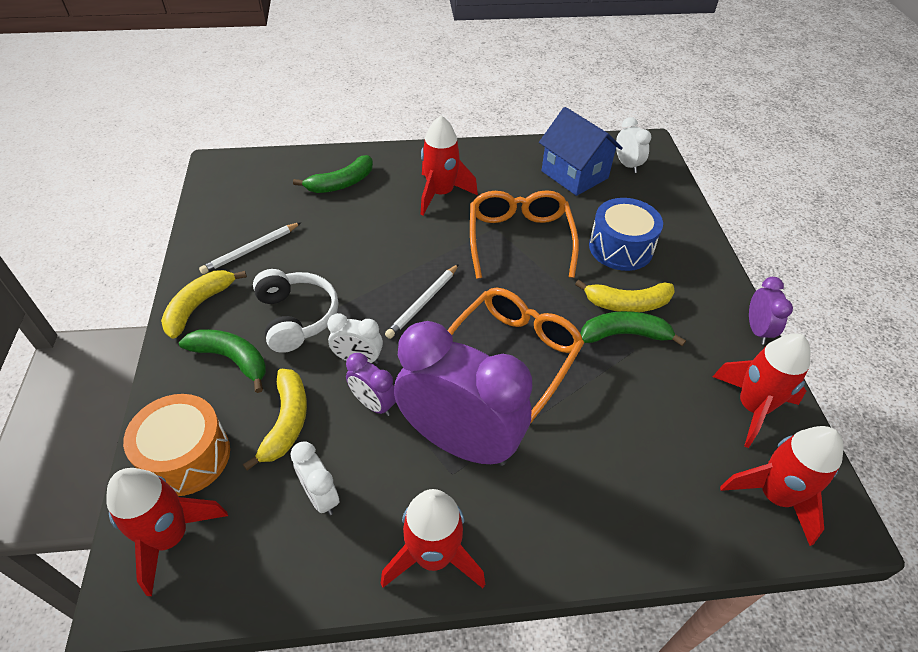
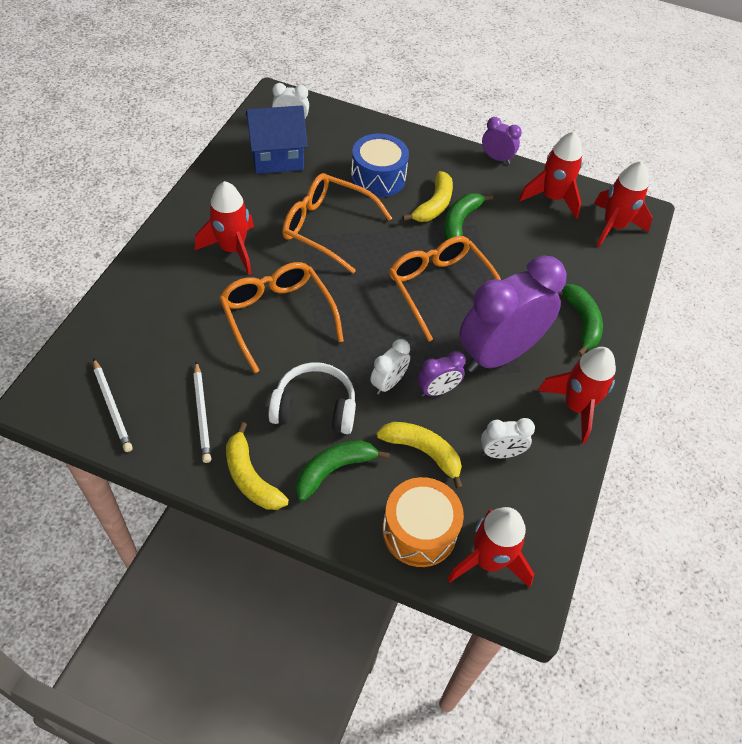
camera: 65 degrees left, 5 degrees up
green banana [293,155,373,193] -> green banana moved to [562,284,603,357]
white pencil [385,264,459,339] -> white pencil moved to [93,358,133,452]
none -> orange glasses [219,262,344,373]

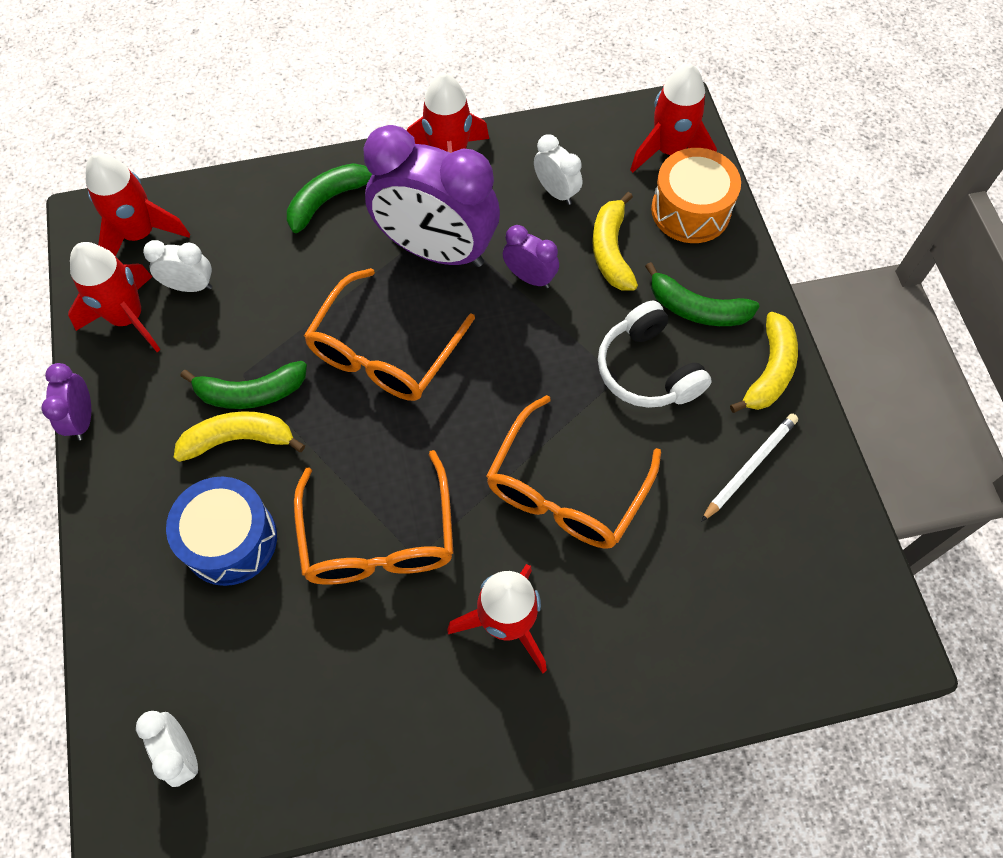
camera: 120 degrees left, 10 degrees up
white pencil [93,358,133,452] -> none
blue house [246,106,308,174] -> none
white clock [370,339,410,395] -> white clock moved to [143,240,212,292]

